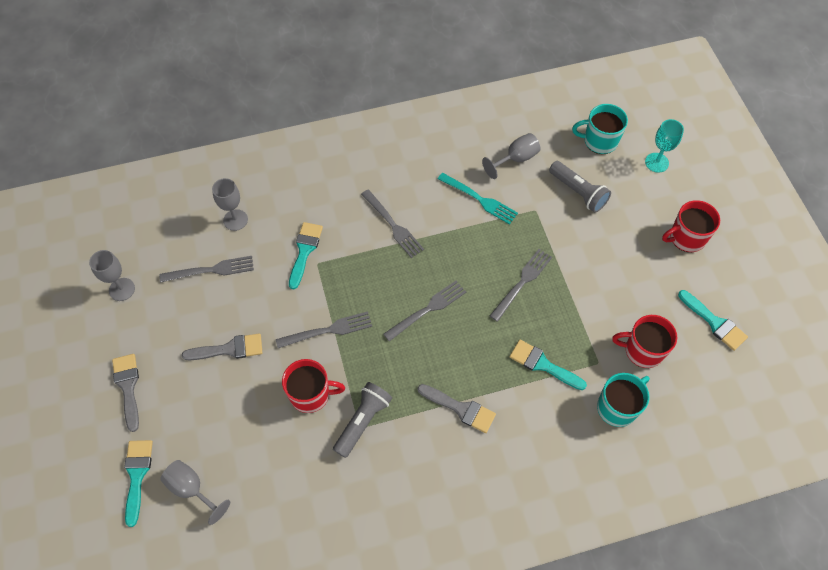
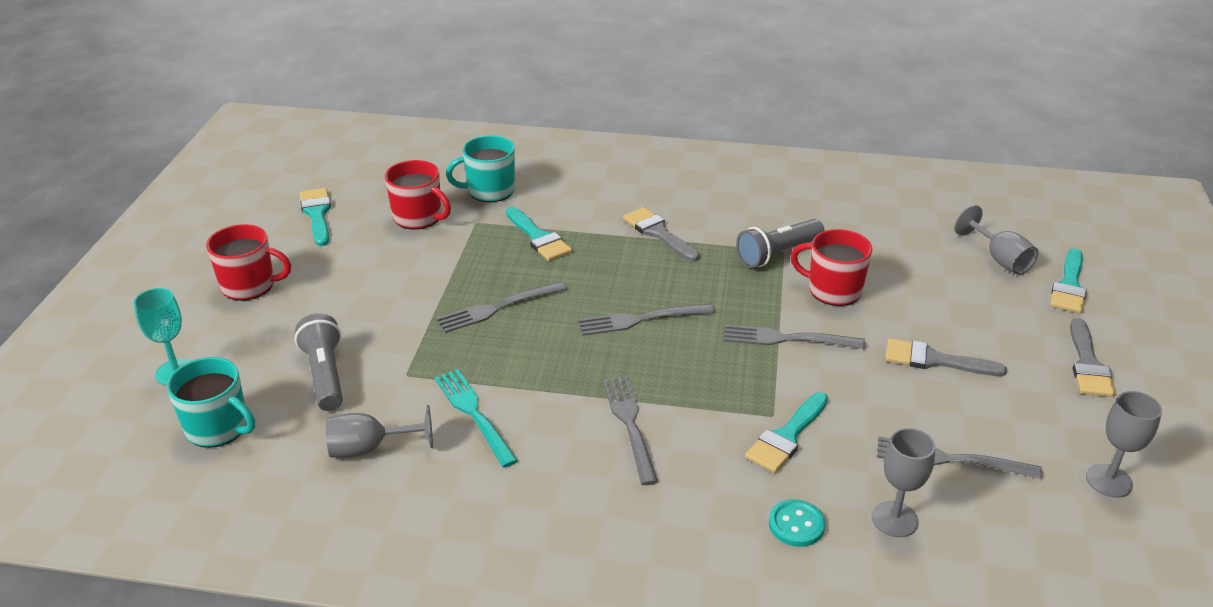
camera: 155 degrees left, 25 degrees down
none -> turquoise button [769,499,825,547]

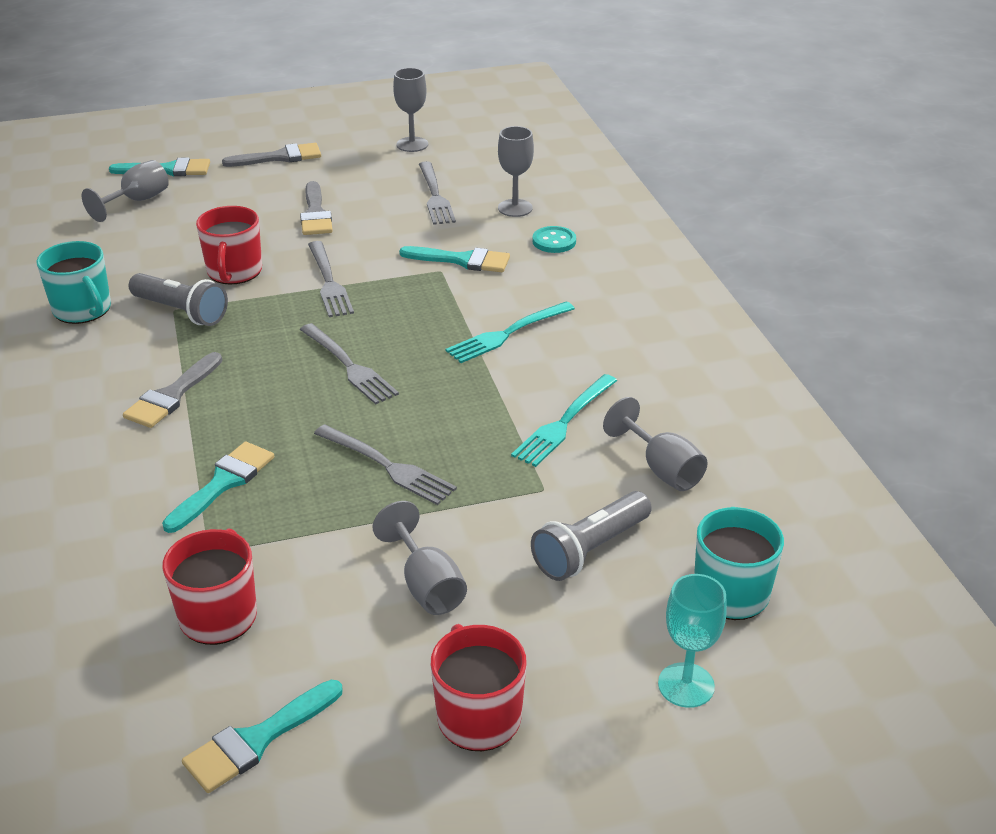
camera: 115 degrees left, 0 degrees up
turquoise mug [446,135,515,202] -> turquoise mug moved to [36,241,111,324]
grey fork [603,376,658,485] -> turquoise fork [445,301,575,363]
none -> grey goblet [372,501,467,615]

